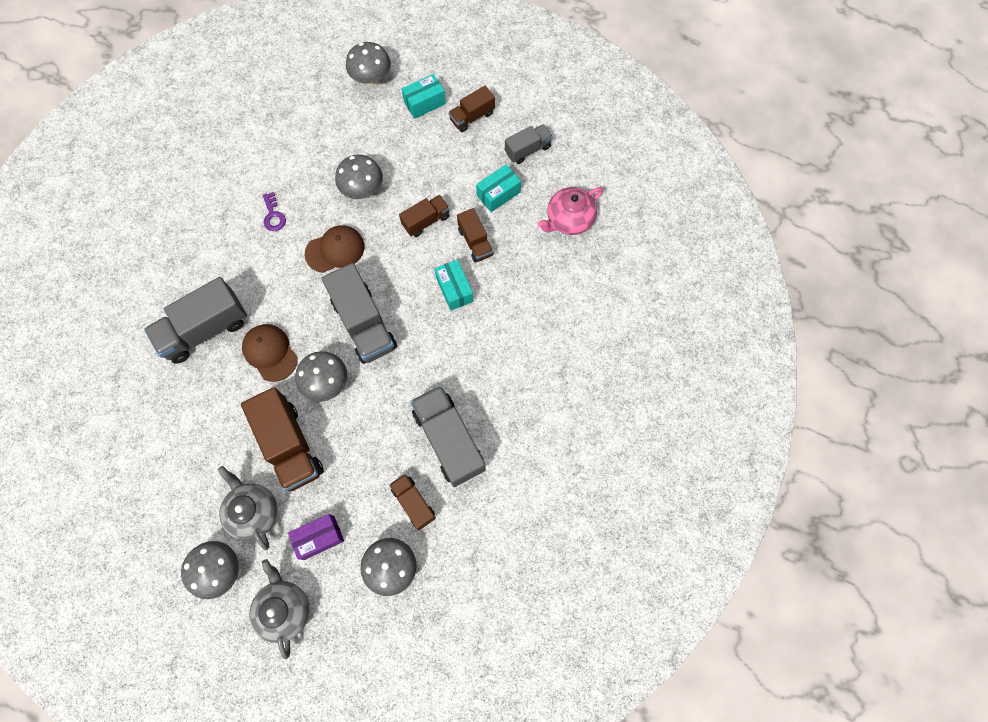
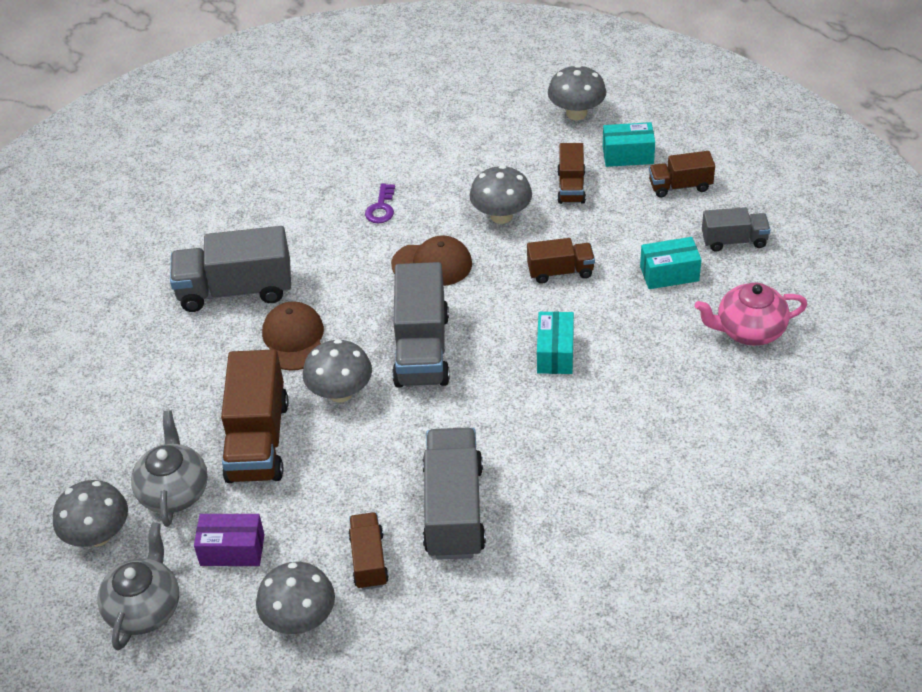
camera: 30 degrees right, 25 degrees down
brown truck [457,208,494,262] -> brown truck moved to [557,143,586,204]

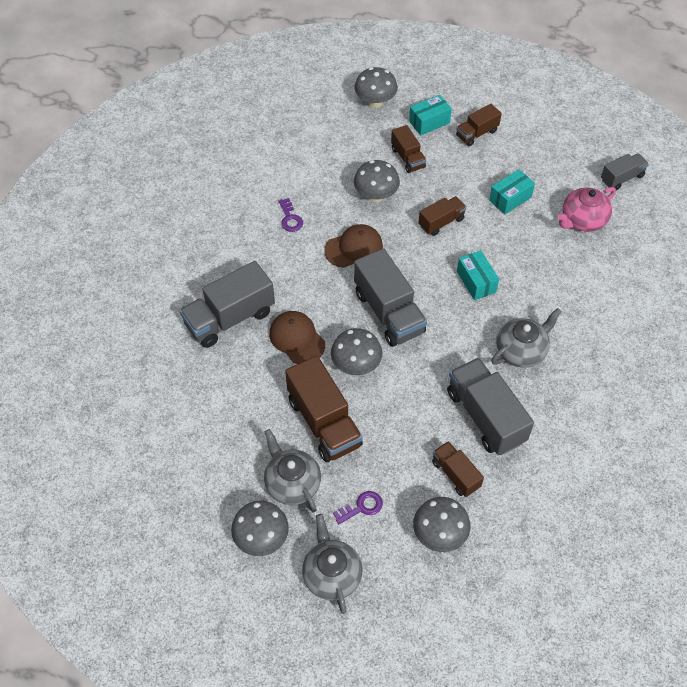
camera: 30 degrees left, 10 degrees up
purple box [194,514,265,566] -> purple key [333,491,383,524]
grey truck [702,207,771,252] -> grey truck moved to [601,153,649,190]
none -> grey teapot [491,308,562,368]

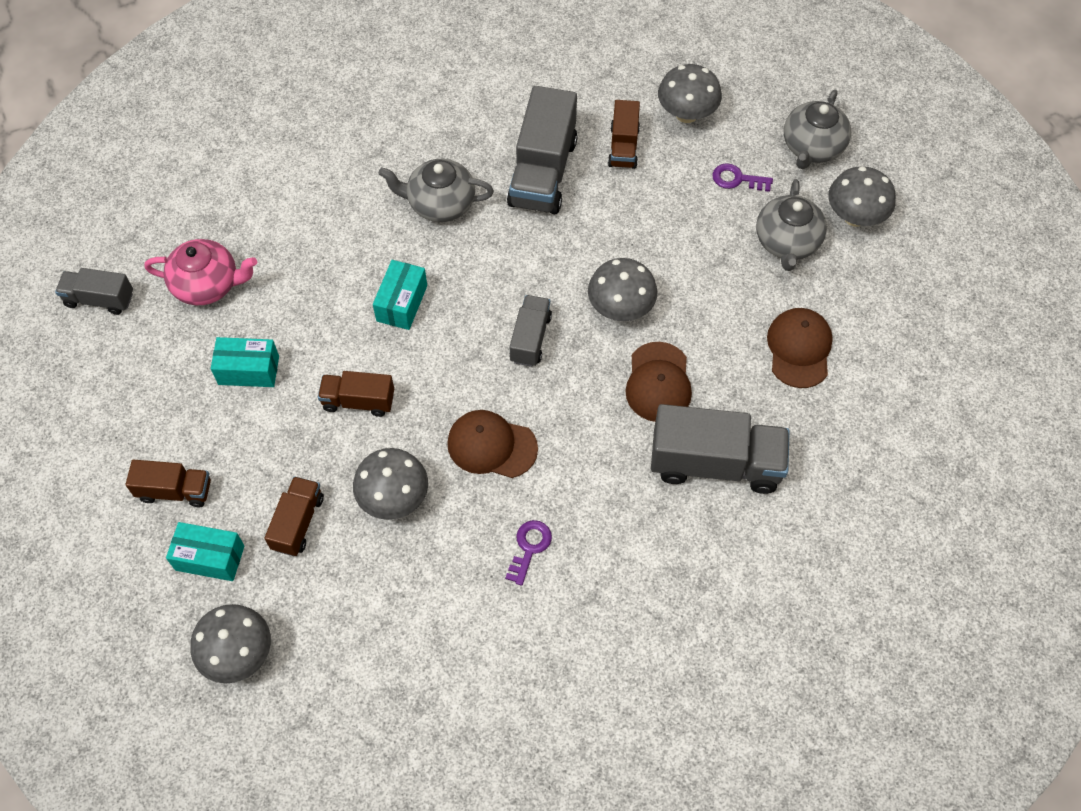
camera: 140 degrees left, 5 degrees up
brown truck [285,356,363,462] -> none
grey truck [354,248,427,347] -> grey truck [509,295,552,367], size x0.56
none -> brown cap [767,308,833,388]

